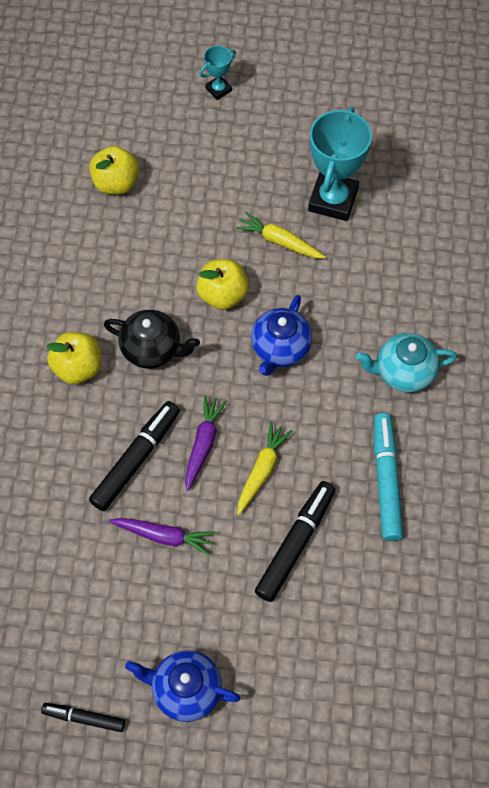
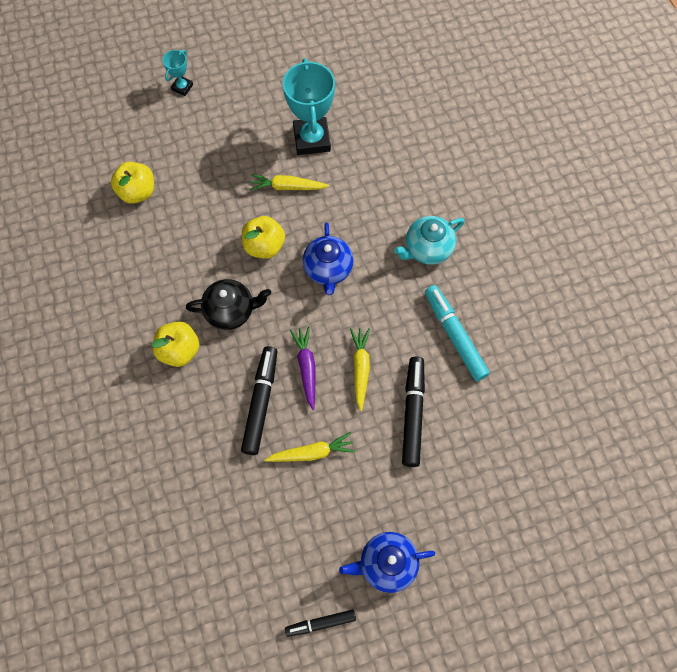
camera: 25 degrees left, 5 degrees up
purple carrot [109,518,216,556] -> yellow carrot [265,432,355,462]

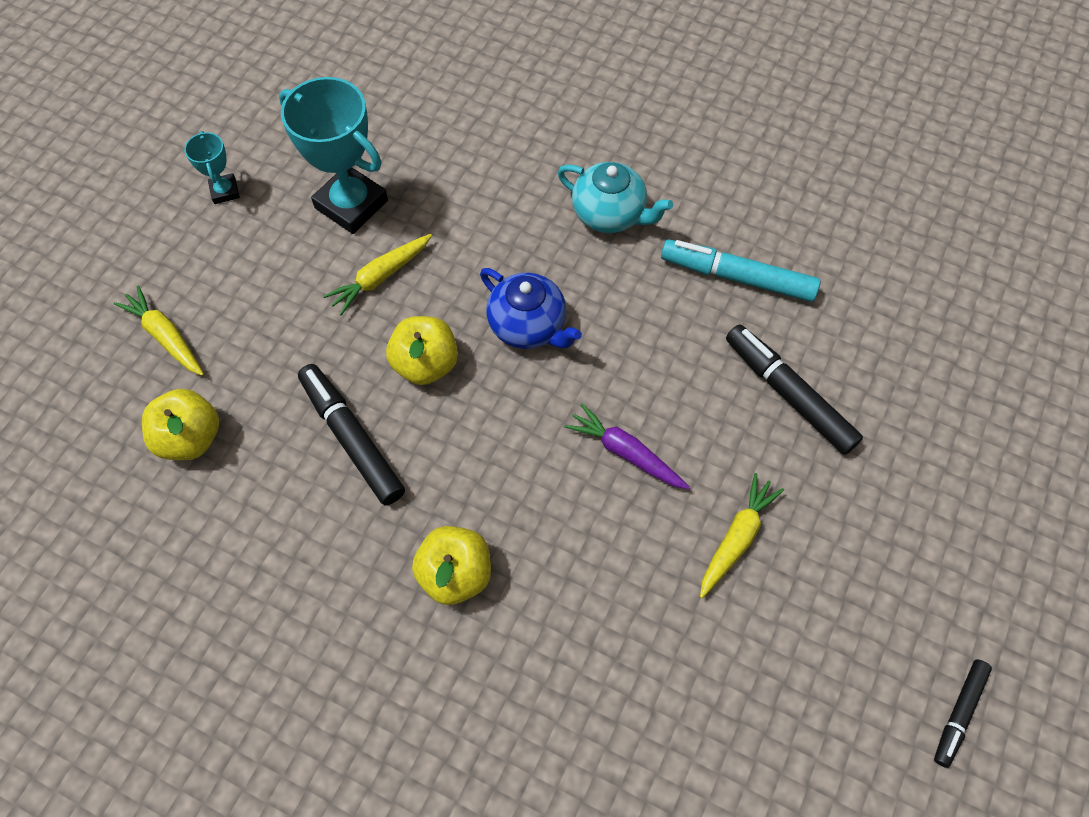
camera: 45 degrees left, 5 degrees down
turquoise trophy [162,50,193,96] -> turquoise trophy moved to [184,131,240,204]
black teapot [186,279,271,330] -> none
black marker [241,346,277,455] -> black marker moved to [298,364,405,505]
blue teapot [339,532,435,593] -> none
yellow carrot [350,328,370,411] -> yellow carrot moved to [114,286,204,376]
turquoise teapot [394,216,465,265] -> turquoise teapot turned 75 degrees counterclockwise [557,162,673,233]

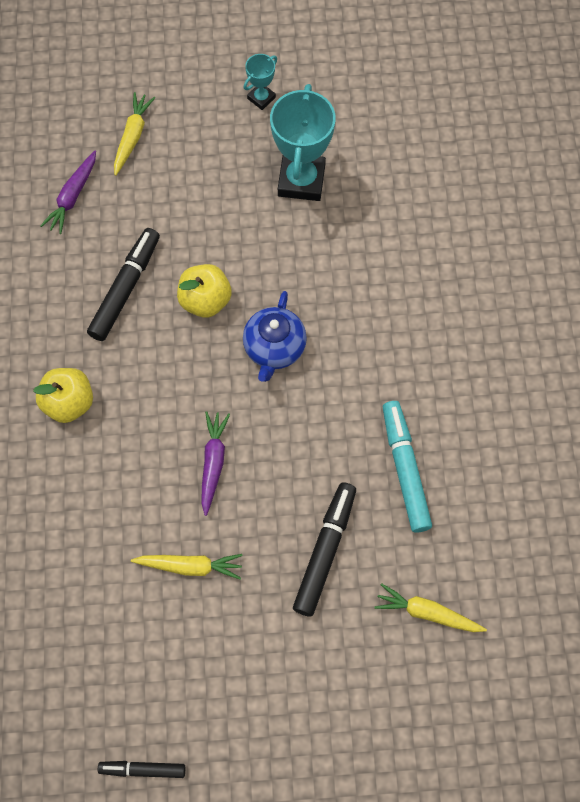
camera: 60 degrees right, 5 degrees up
yellow apple [142,389,219,460] -> purple carrot [40,151,96,234]
yellow carrot [323,234,432,316] -> yellow carrot moved to [374,583,487,632]
turquoise teapot [557,162,673,233] -> none

